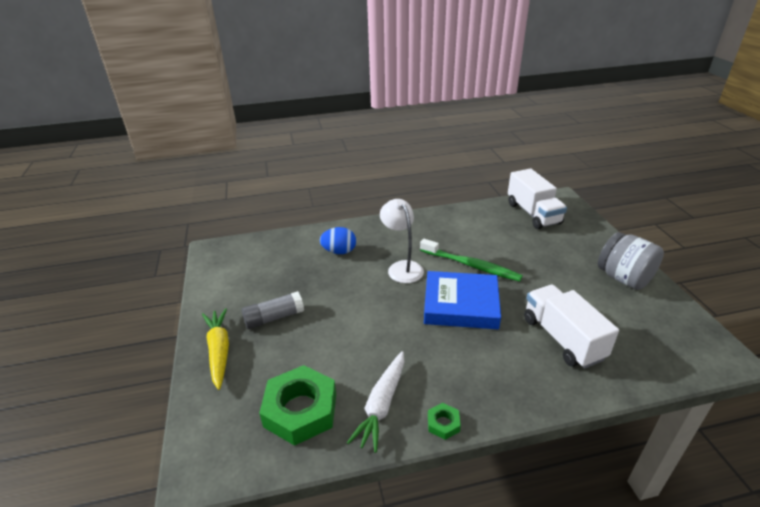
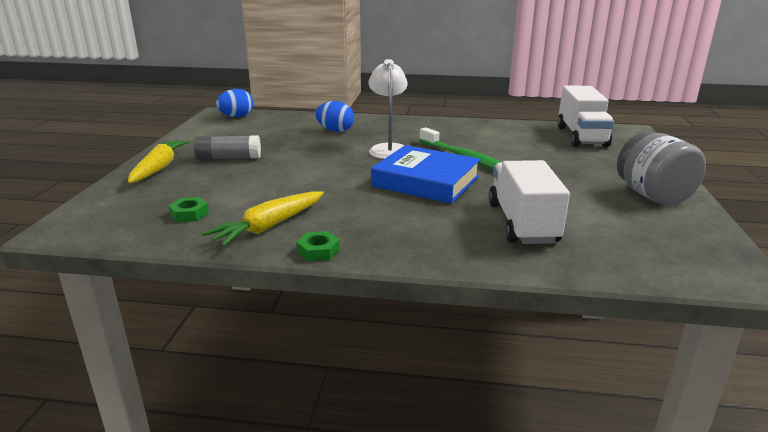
camera: 20 degrees right, 10 degrees down
green nut [259,365,336,446] -> green nut [168,197,209,222], size x0.44
white carrot [347,351,404,453] -> yellow carrot [202,191,324,246]
none -> blue egg [216,89,253,117]

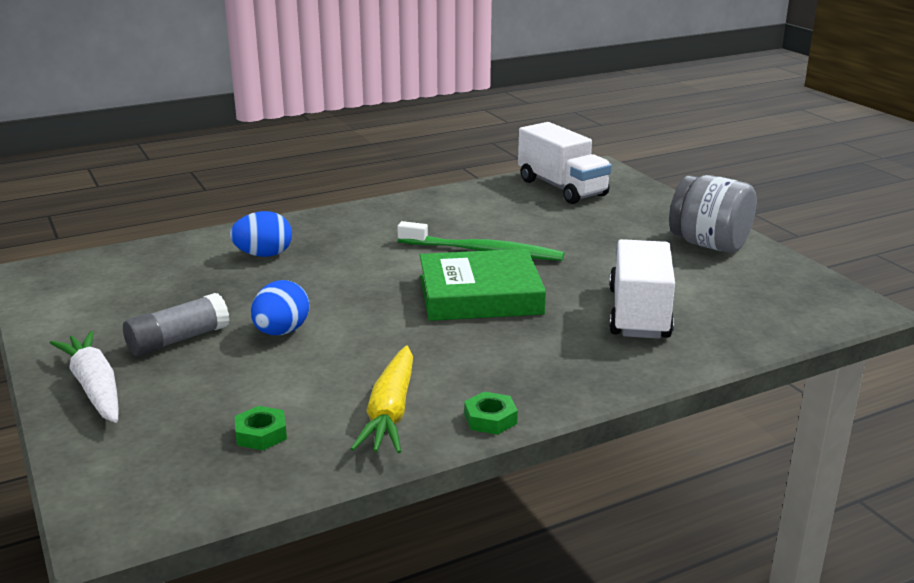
camera: 35 degrees left, 0 degrees up
yellow carrot [128,140,189,183] -> white carrot [50,331,119,423]
blue egg [216,89,253,117] -> blue egg moved to [251,280,309,335]
white lamp [368,59,408,159] -> none
blue book [371,145,481,204] -> green book [420,249,546,321]
white truck [489,160,570,244] -> white truck turned 45 degrees clockwise [609,239,675,339]

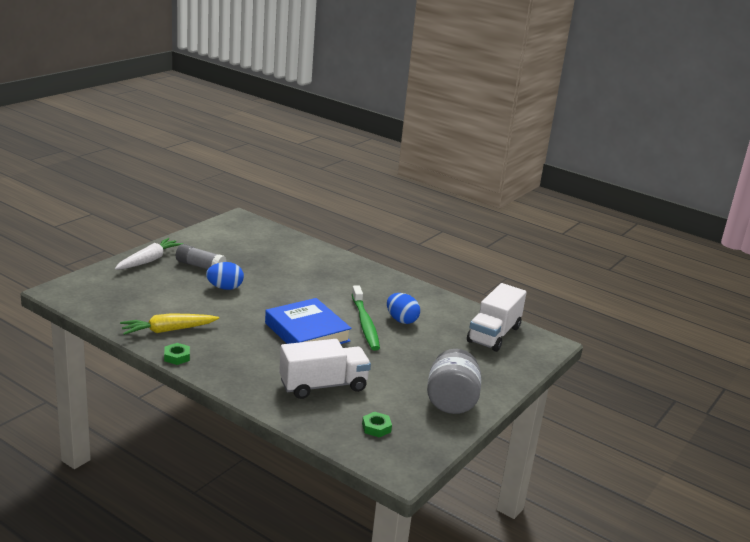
camera: 60 degrees right, 0 degrees up
blue egg [230,211,292,257] -> blue egg moved to [387,293,420,324]
green nut [235,406,287,450] -> green nut moved to [362,412,392,438]
green book [420,249,546,321] -> blue book [265,298,352,344]

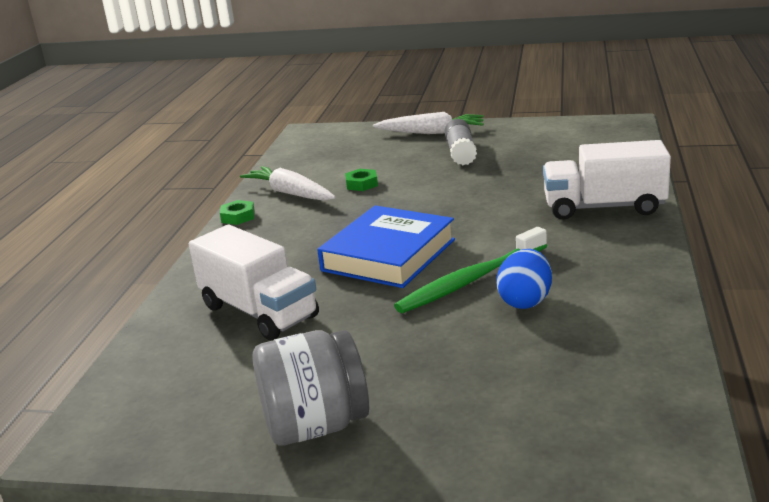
camera: 70 degrees right, 0 degrees up
yellow carrot [120,313,219,335] -> white carrot [240,166,335,201]
blue egg [206,262,244,290] -> none
green nut [362,412,392,438] -> green nut moved to [345,169,378,191]
white truck [467,283,527,352] -> white truck moved to [543,140,671,220]

